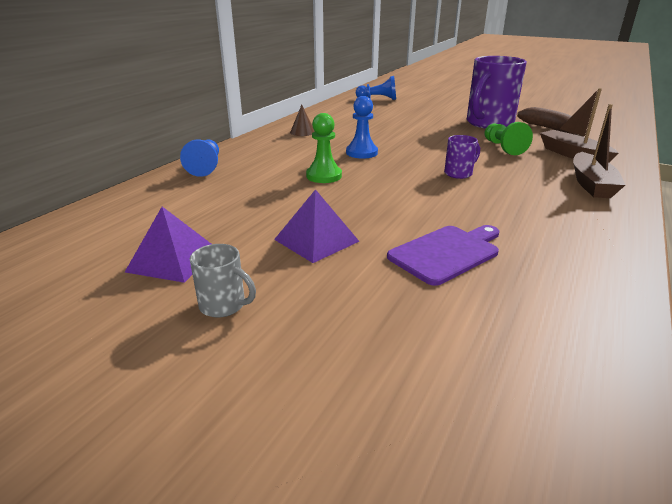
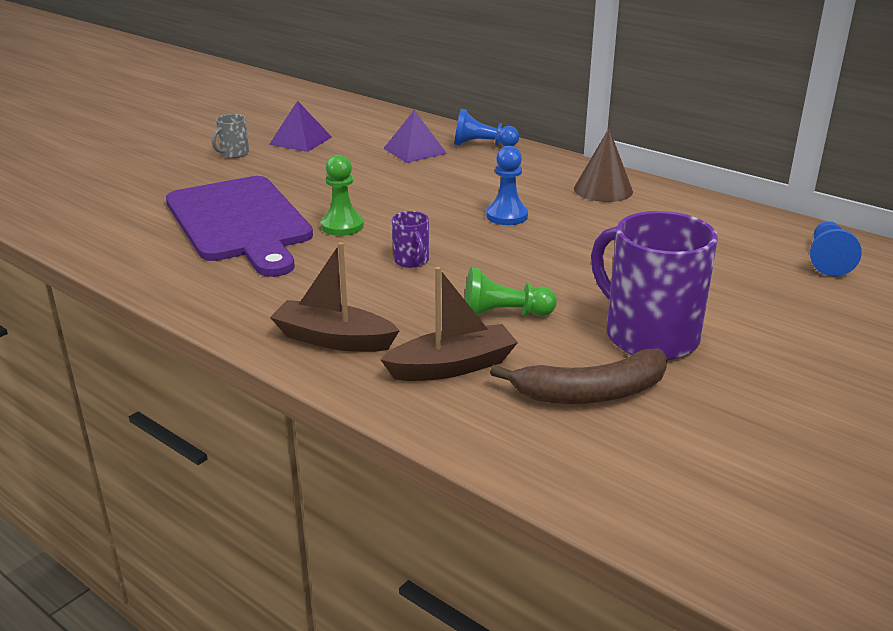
camera: 100 degrees right, 0 degrees up
purple pyramid [274,189,360,263] -> purple pyramid moved to [383,110,447,163]
brown cone [290,104,315,136] -> brown cone [574,129,633,202], size x1.66
green pawn [306,113,342,183] -> green pawn moved to [321,155,364,236]
purple cutting board [387,225,499,286] -> purple cutting board [166,176,313,277], size x1.89

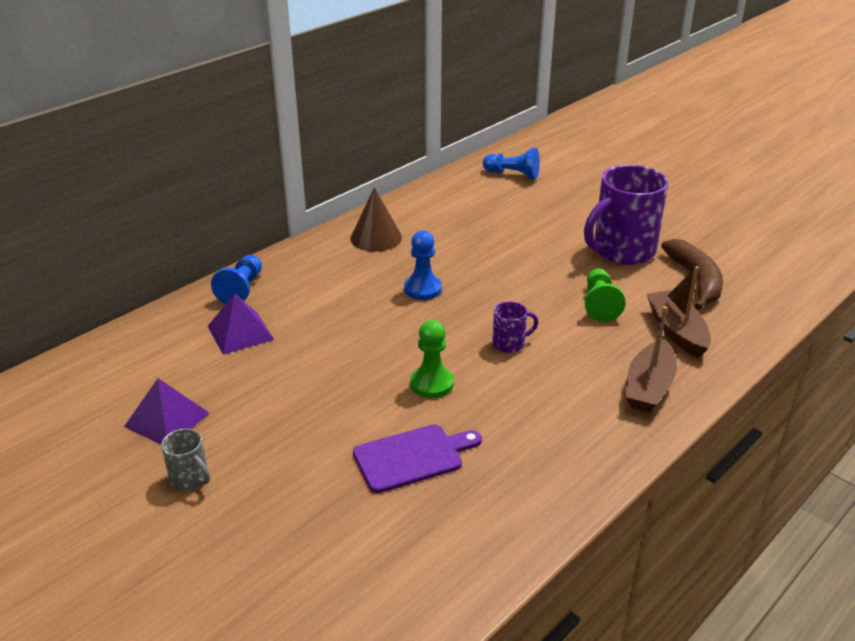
camera: 85 degrees left, 5 degrees up
purple cutting board [166,176,313,277] -> purple cutting board [353,424,482,493], size x0.53

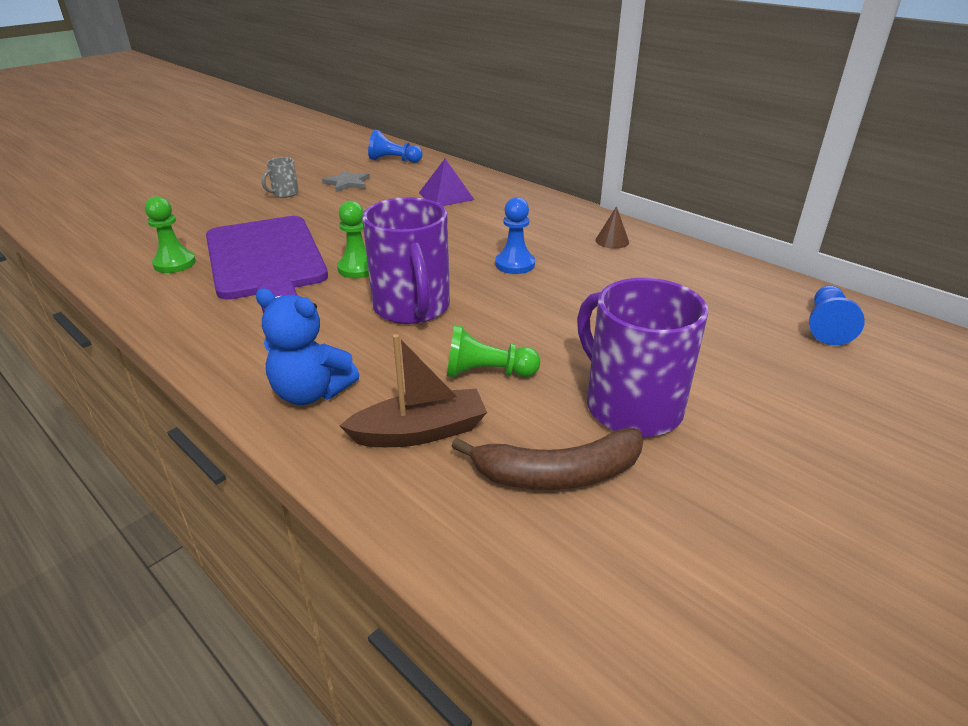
camera: 90 degrees right, 0 degrees up
purple pyramid [124,378,209,444] -> grey star [322,170,370,192]
blue pawn [211,255,262,304] -> blue pawn moved to [368,130,423,163]
brown cone [350,187,402,252] -> brown cone [595,206,629,249], size x0.60
purple cutting board [353,424,482,493] -> purple cutting board [206,216,328,314], size x1.89
purple mug [492,301,538,353] -> purple mug [362,197,450,324], size x2.23
brown boat [625,306,677,413] -> blue teddy bear [256,288,359,405]
none -> green pawn [145,196,196,273]

